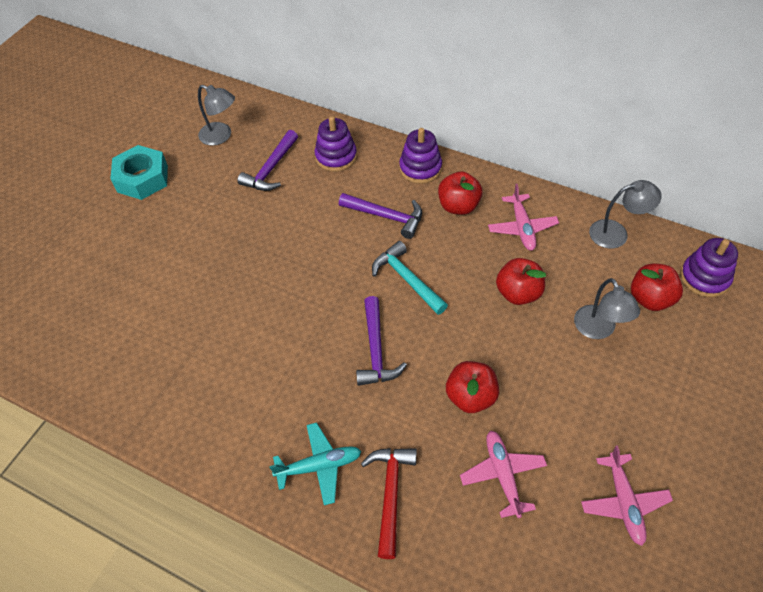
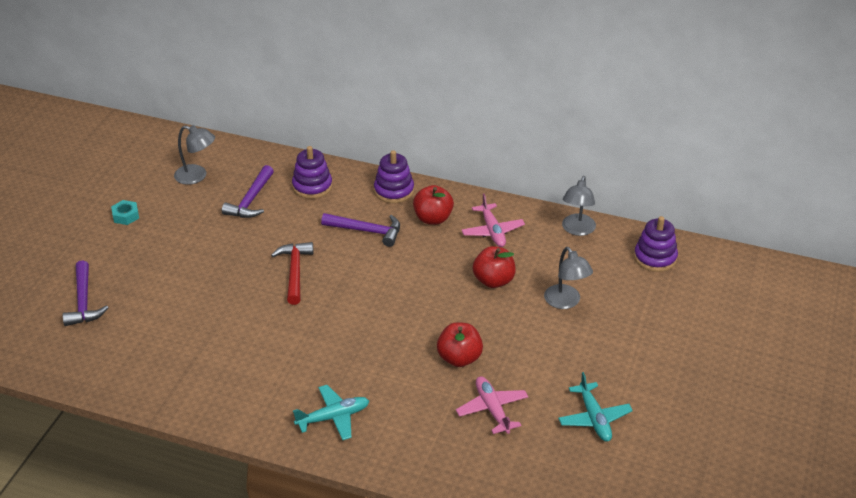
camera: 10 degrees left, 15 degrees down
turquoise nut [110,145,168,200] -> turquoise nut [111,200,139,225], size x0.52
purple hammer [356,296,407,386] -> purple hammer moved to [63,260,109,326]
red hammer [361,448,417,559] -> red hammer moved to [271,242,313,305]
turquoise hammer [372,241,448,315] -> none
pink plane [581,445,673,546] -> turquoise plane [558,372,633,442]
grey lamp [589,180,662,248] -> grey lamp turned 120 degrees clockwise [562,176,596,236]
red apple [631,263,683,311] -> none

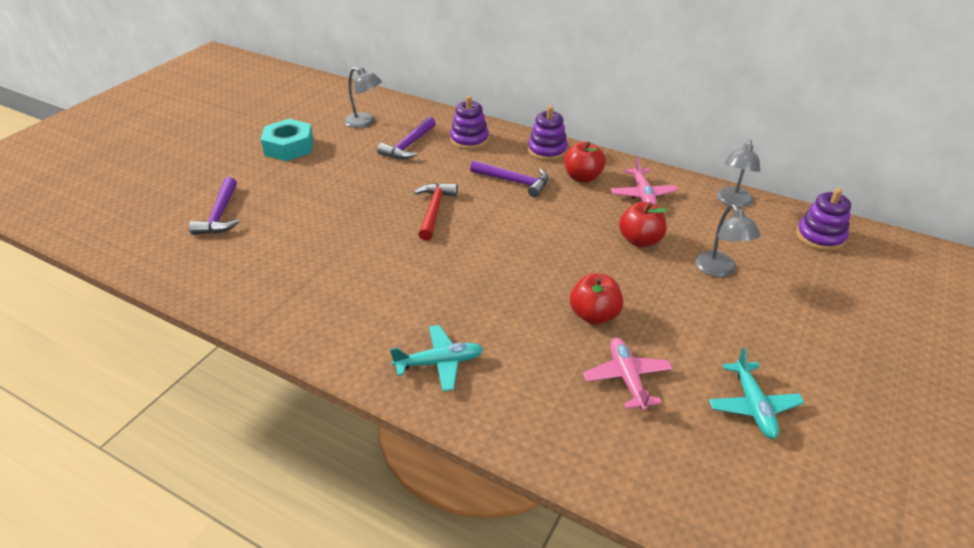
camera: 10 degrees right, 0 degrees up
turquoise nut [111,200,139,225] -> turquoise nut [261,119,314,161], size x1.92

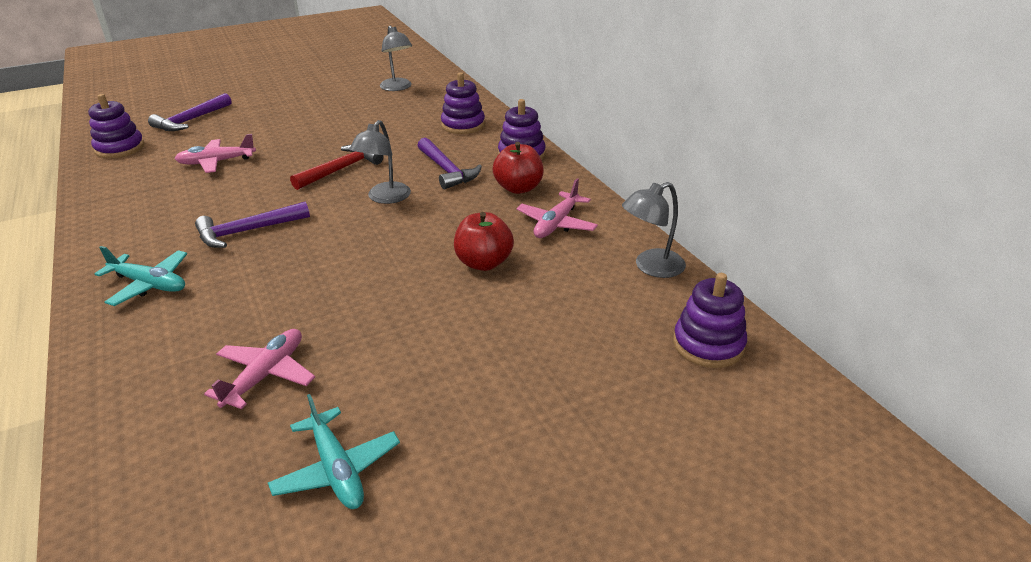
camera: 35 degrees right, 5 degrees down
turquoise nut [261,119,314,161] -> none
purple hammer [377,117,436,159] -> purple hammer moved to [195,202,310,248]
red apple [570,273,623,325] -> none
grey lamp [695,204,761,277] -> grey lamp moved to [350,120,411,204]
turquoise plane [709,348,804,439] -> turquoise plane turned 60 degrees counterclockwise [268,394,400,509]
none -> purple stacking toy [88,94,144,158]
none -> pink plane [175,134,256,173]

